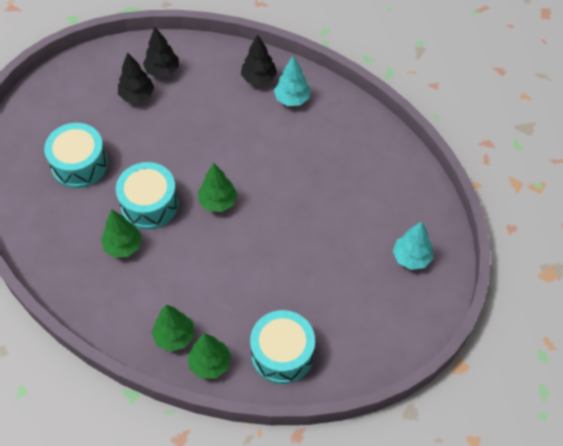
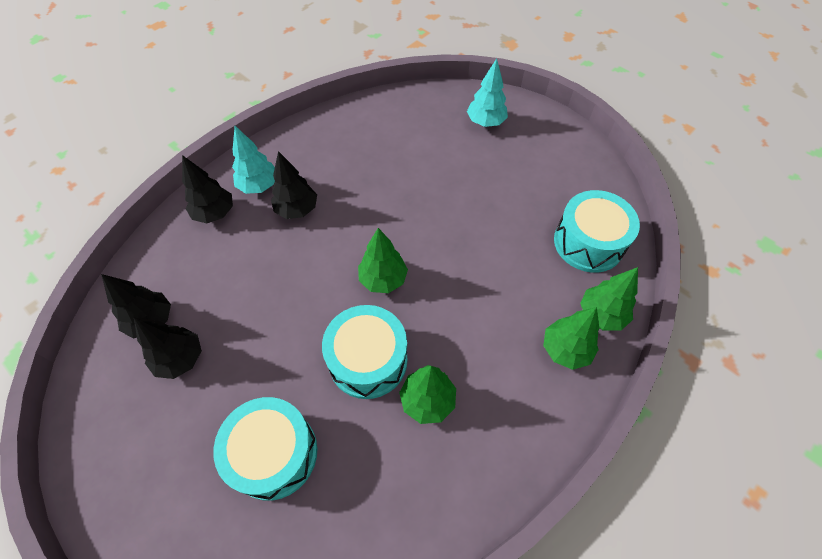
camera: 80 degrees left, 0 degrees up
none -> black tree [271,151,317,219]

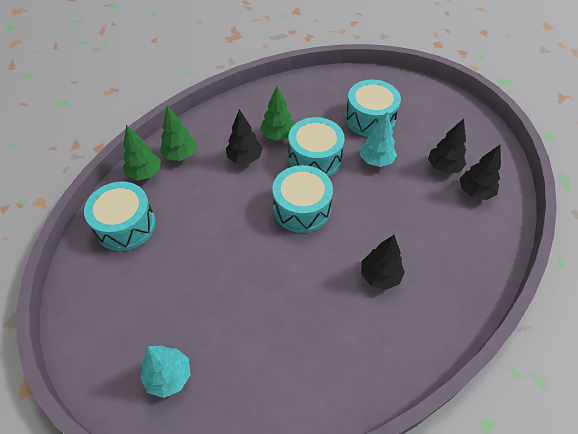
camera: 175 degrees left, 5 degrees down
black tree [182,155,233,223] -> black tree moved to [226,109,263,164]
turquoise tree [232,126,275,194] -> turquoise tree moved to [360,111,397,167]
green tree [358,228,408,293] -> turquoise drum [272,165,333,233]

